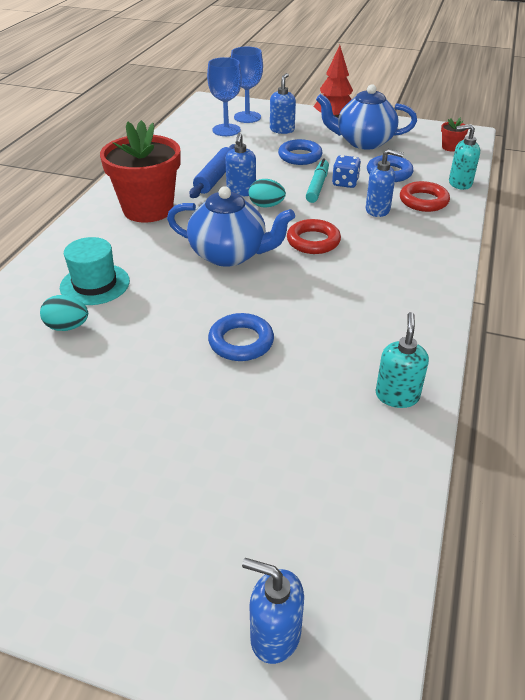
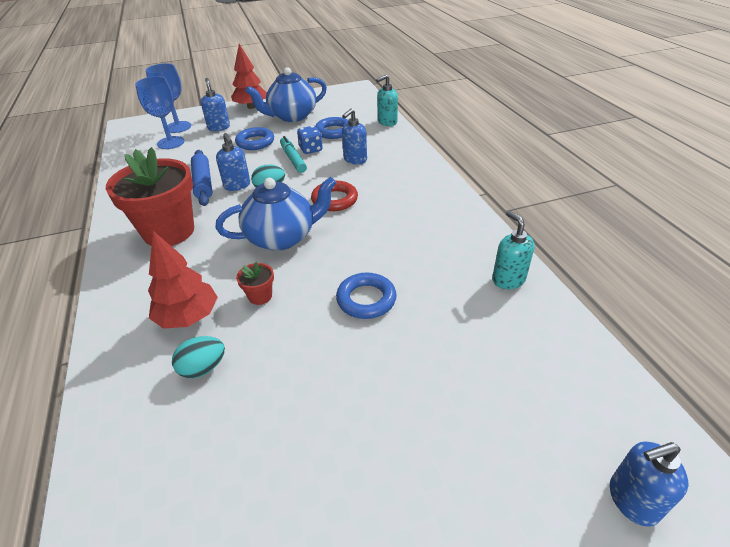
camera: 35 degrees left, 0 degrees up
turquoise hat [60,237,130,305] -> red tree [148,231,218,329]
blue soap dispenser [366,149,404,217] -> blue soap dispenser turned 150 degrees clockwise [342,108,367,164]
red ring [400,181,450,212] -> none
red flower pot [441,117,468,152] -> red flower pot moved to [236,262,274,305]

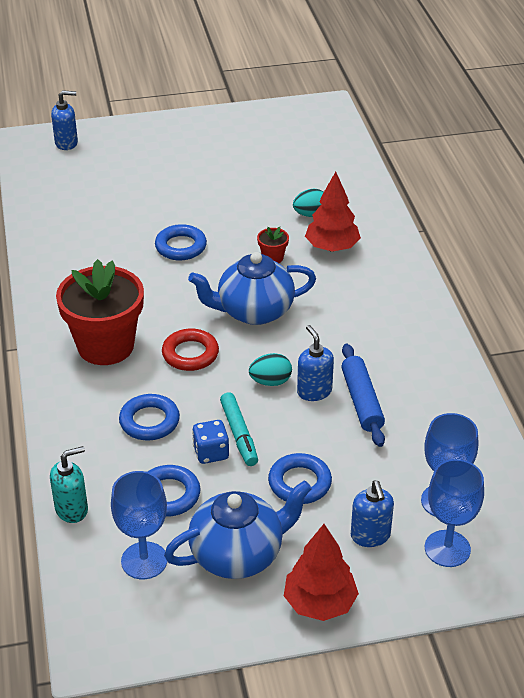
camera: 175 degrees left, 0 degrees up
red flower pot [106,147,194,246] -> red flower pot moved to [56,259,144,365]
blue soap dispenser [342,108,367,164] -> blue ring [119,394,180,440]
turquoise soap dispenser [492,211,535,289] -> none
none -> blue goblet [111,471,167,579]

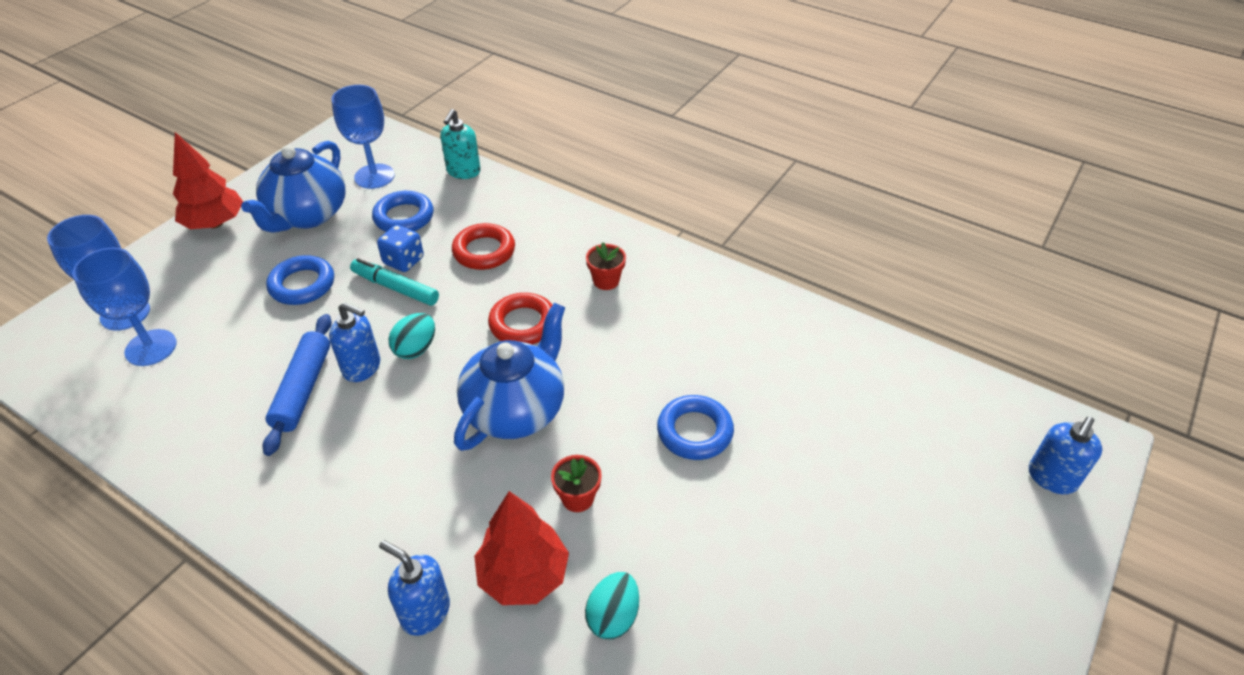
camera: 135 degrees right, 5 degrees up
red flower pot [56,259,144,365] -> red flower pot [586,242,626,290], size x0.40
blue ring [119,394,180,440] -> red ring [452,223,515,270]
blue rolling pin [341,343,385,447] -> blue rolling pin turned 60 degrees clockwise [262,314,332,456]
blue soap dispenser [351,480,394,547] -> blue soap dispenser moved to [379,540,450,636]

